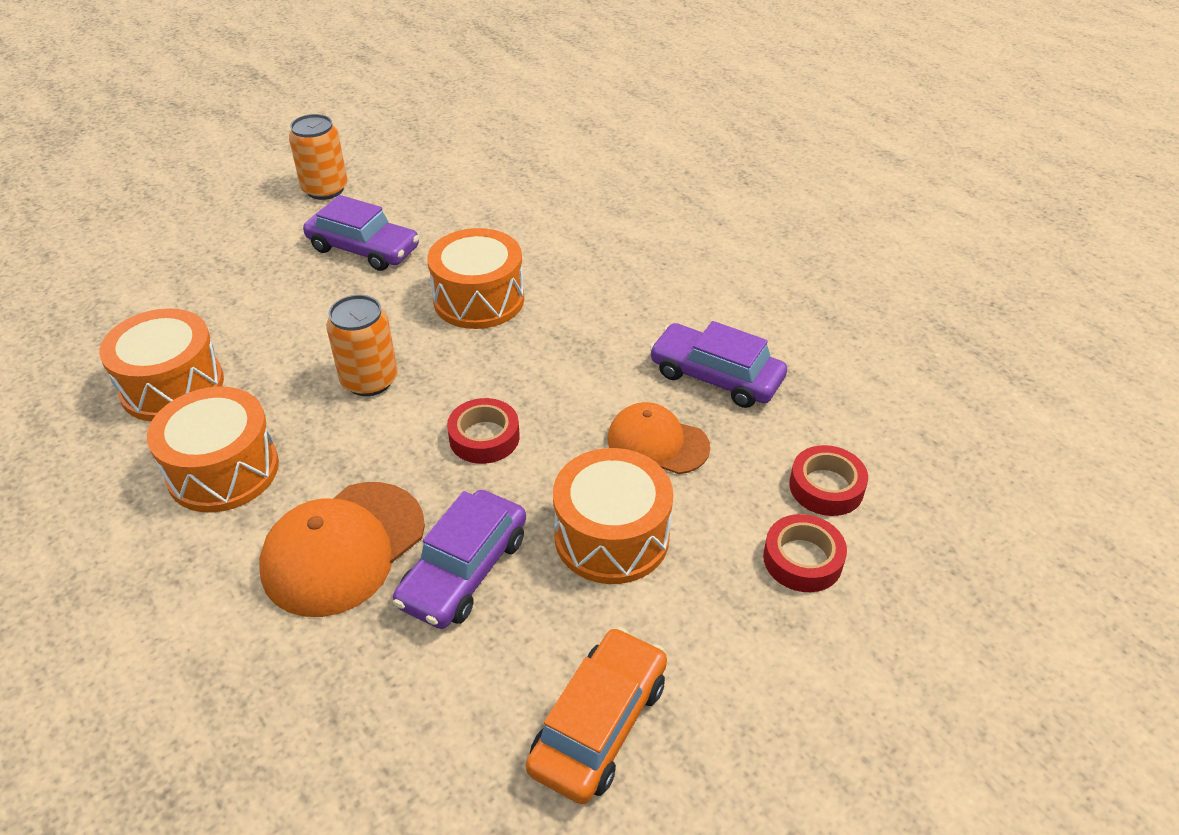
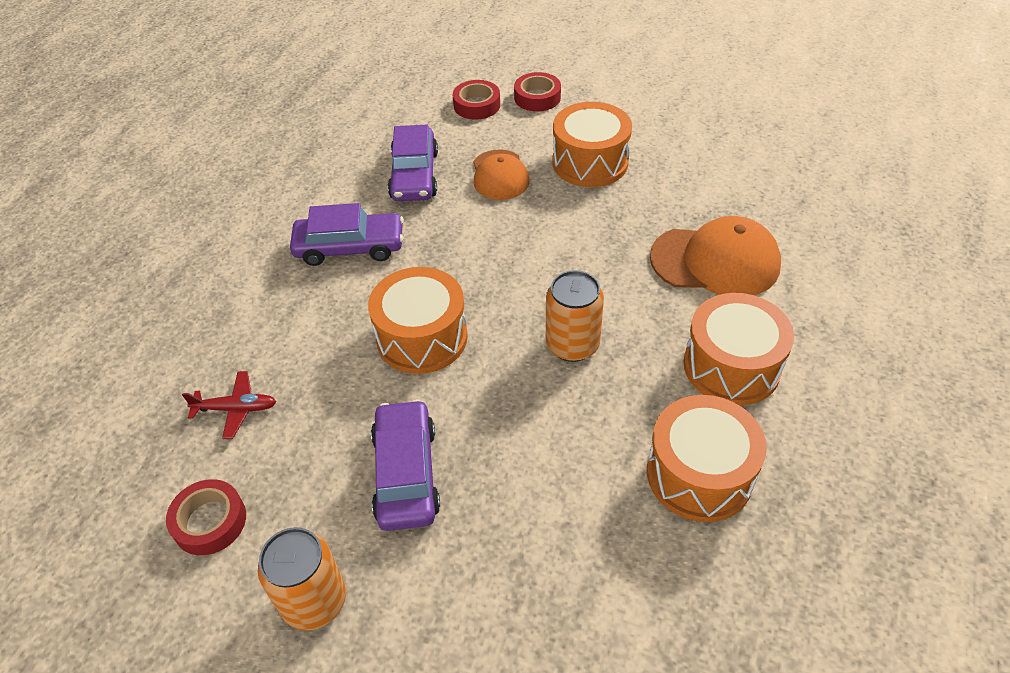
camera: 120 degrees left, 5 degrees up
purple car [393,490,526,629] -> purple car moved to [290,203,404,266]
red tape [447,398,520,464] -> red tape moved to [166,479,246,555]
orange car [526,627,667,804] -> none
none -> red plane [182,371,276,439]

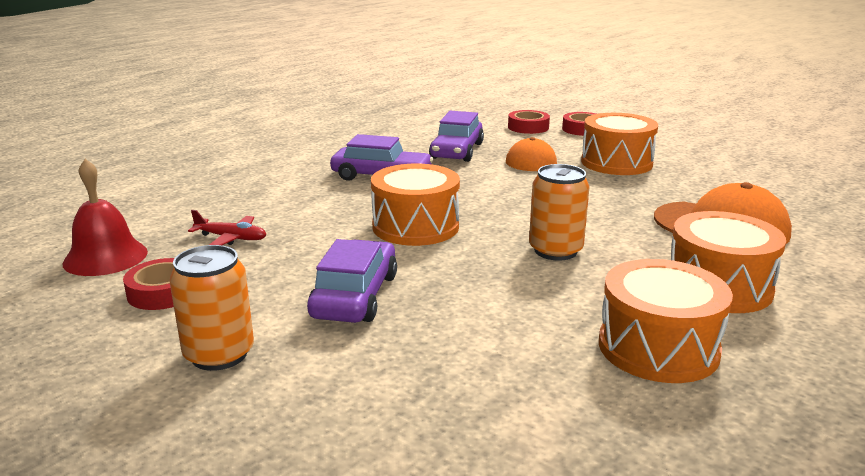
camera: 15 degrees right, 25 degrees down
none -> red bell [63,159,148,276]

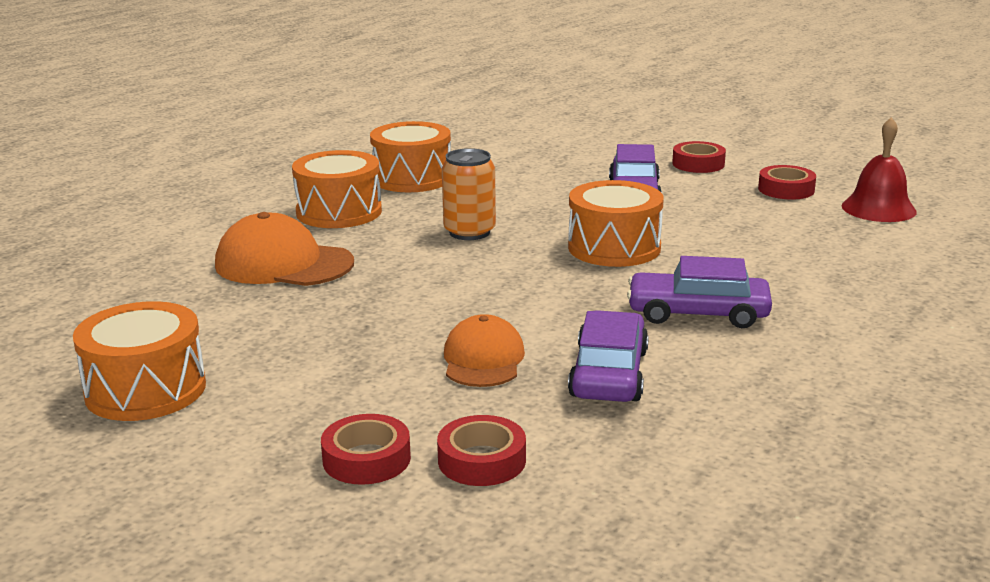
camera: 175 degrees right, 0 degrees up
orange can [169,245,254,371] -> red tape [672,141,726,173]
red plane [188,210,267,245] -> none
orange drum [581,113,658,175] -> orange drum moved to [73,301,206,421]

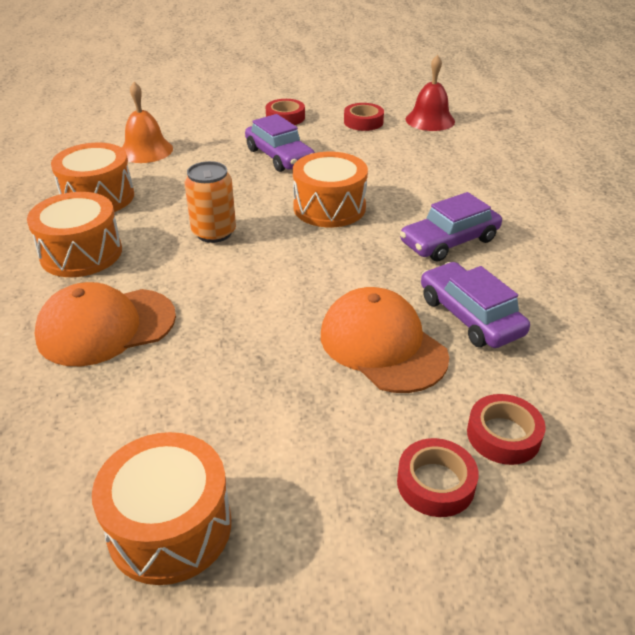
camera: 40 degrees left, 15 degrees up
orange cap [444,314,525,387] -> orange cap [321,287,449,393], size x1.52
none -> orange bell [122,82,173,163]

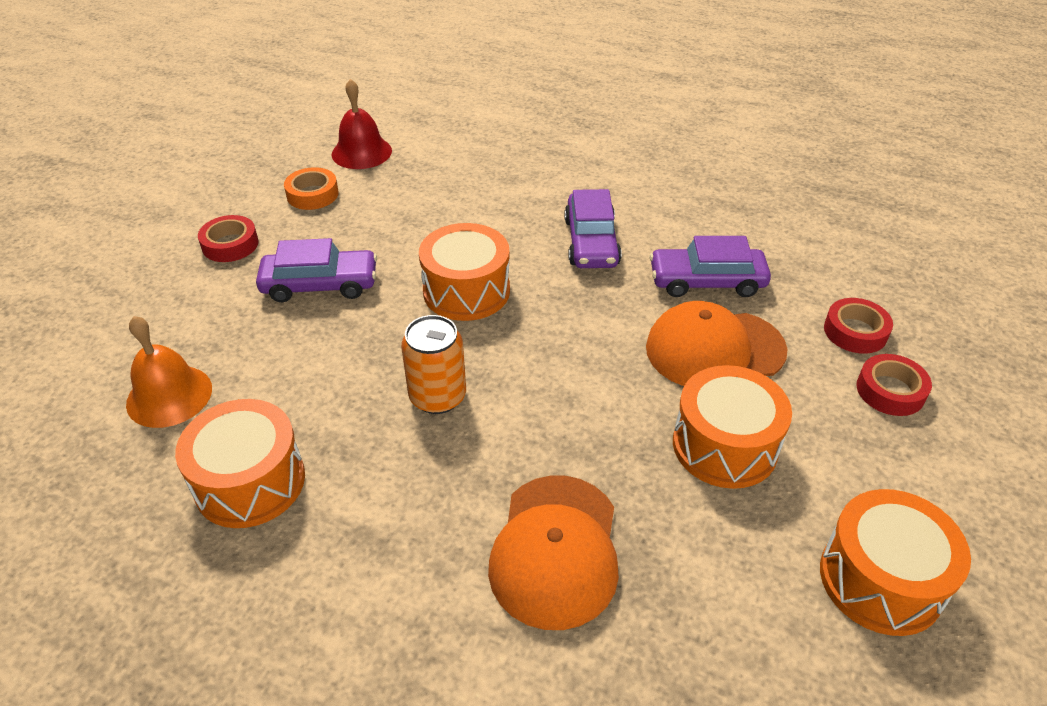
camera: 60 degrees left, 5 degrees up
orange drum [27,192,122,277] -> orange drum moved to [673,365,792,489]
red tape [344,103,384,131] -> orange tape [284,167,339,210]

